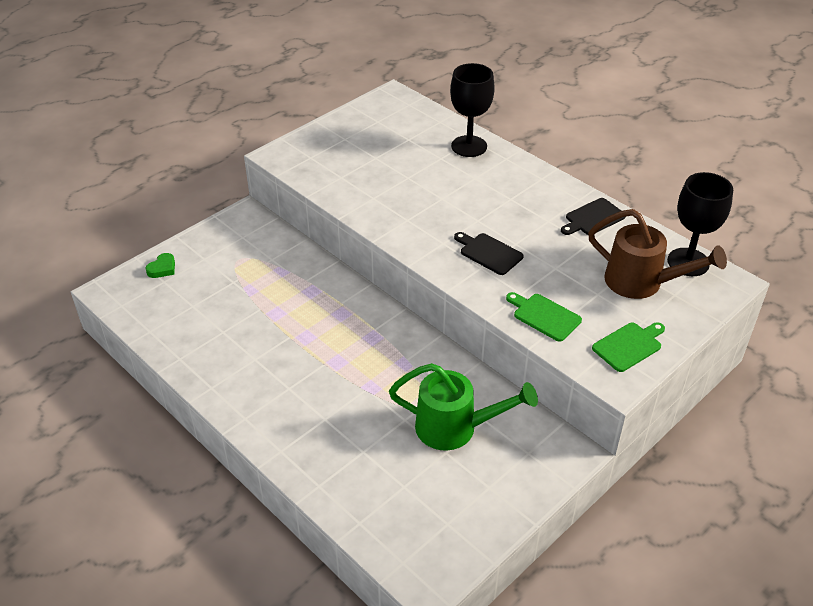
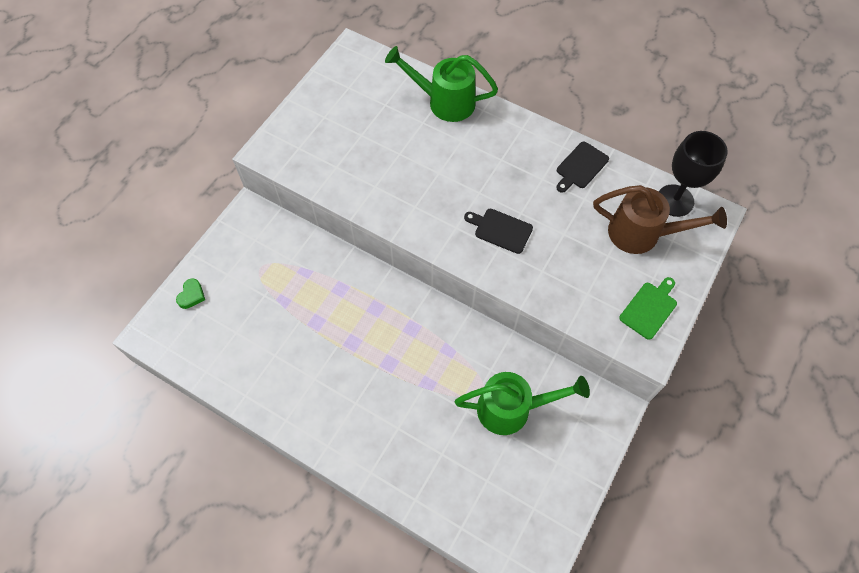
camera: 15 degrees left, 20 degrees up
black goblet [450,63,495,157] -> green watering can [385,46,498,122]
green cutting board [506,292,582,342] -> none

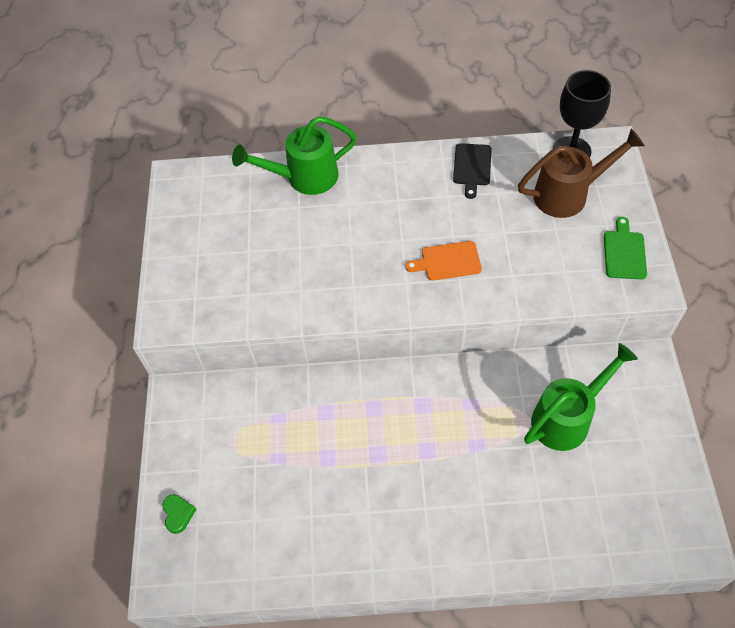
camera: 30 degrees left, 5 degrees down
black cutting board [464,209,533,254] -> orange cutting board [405,241,482,281]

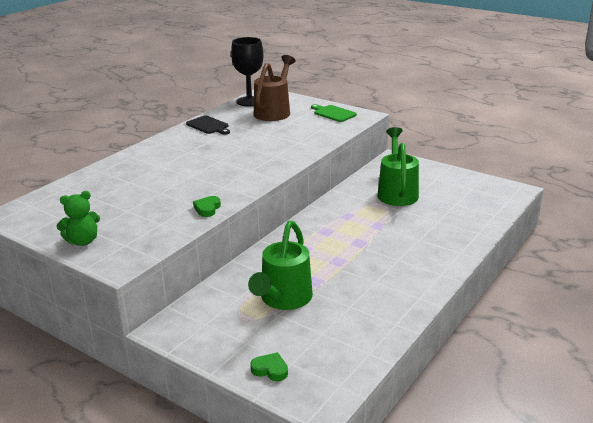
camera: 55 degrees left, 30 degrees down
green watering can [232,116,357,195] -> green watering can moved to [248,221,313,310]
orange cutting board [405,241,482,281] -> none
none -> green teddy bear [57,191,100,246]
none -> green heart [193,196,221,217]

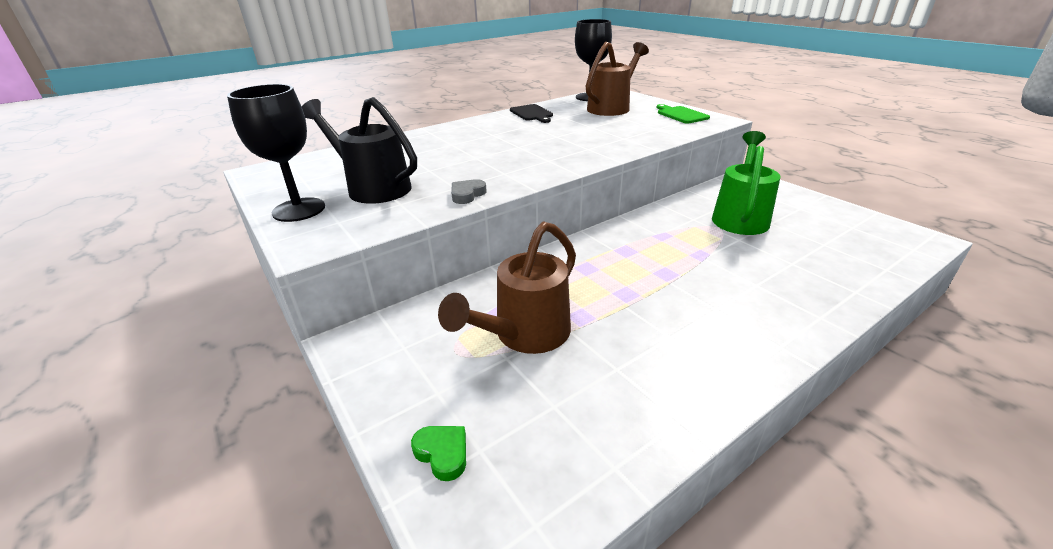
camera: 20 degrees right, 5 degrees up
green teddy bear [57,191,100,246] -> black goblet [227,84,325,222]
green heart [193,196,221,217] -> grey heart [451,179,487,204]
green watering can [248,221,313,310] -> brown watering can [438,221,576,354]
none -> black watering can [302,97,417,204]

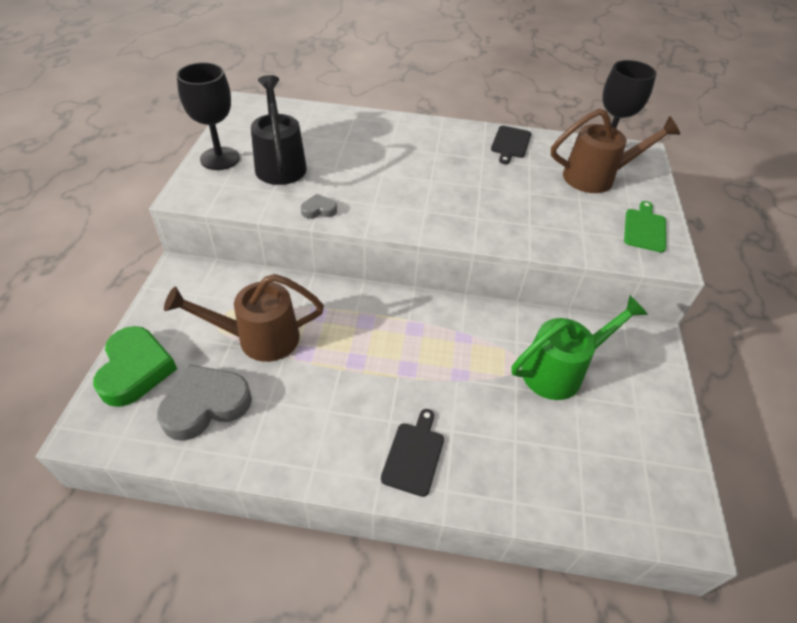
camera: 40 degrees right, 15 degrees up
green heart [411,426,466,481] -> green heart [93,326,177,407], size x2.10
none -> grey heart [157,364,252,441]
none -> black cutting board [381,409,444,497]

